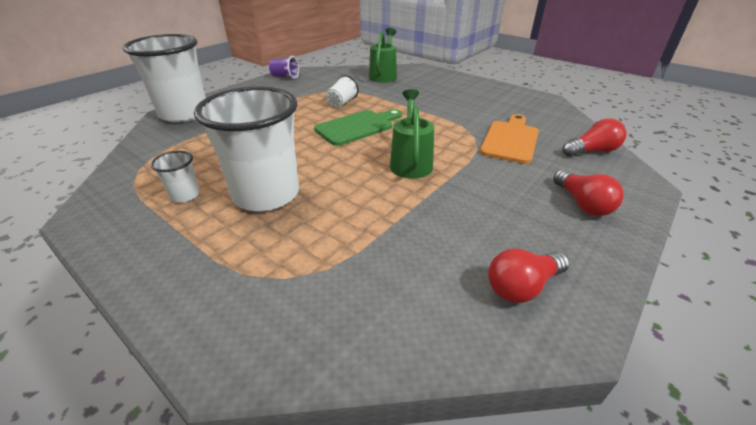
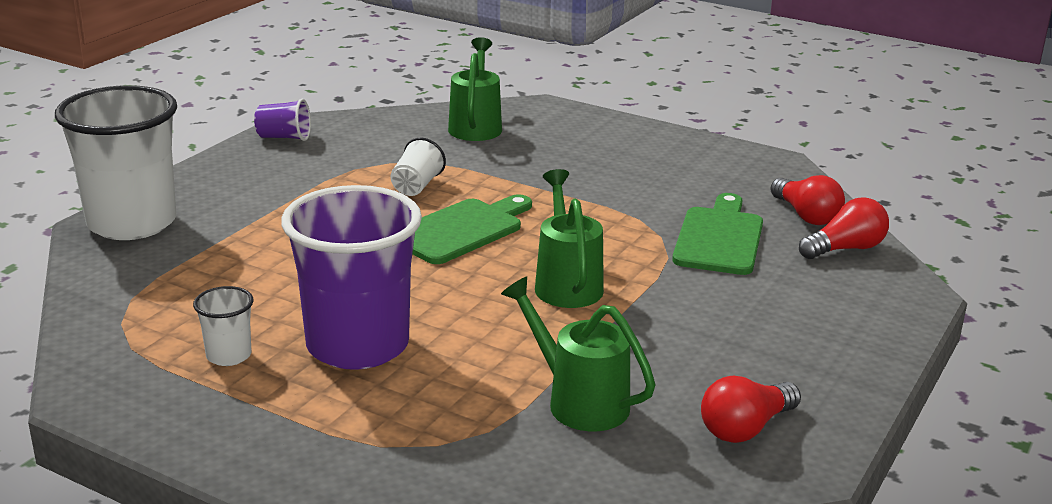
camera: 10 degrees left, 10 degrees down
white cup [194,87,299,212] -> purple cup [281,185,422,370]
orange cutting board [480,114,539,164] -> green cutting board [672,193,763,275]
red light bulb [553,170,624,216] -> red light bulb moved to [770,175,845,225]
none -> green watering can [501,277,655,431]

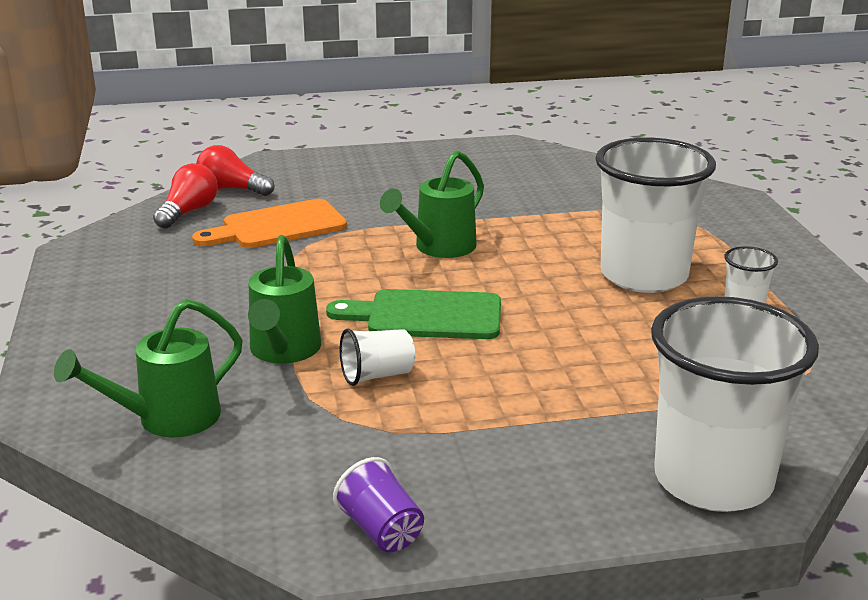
camera: 130 degrees left, 0 degrees up
purple cup [281,185,422,370] -> white cup [595,138,716,293]
green watering can [501,277,655,431] -> green watering can moved to [248,235,321,364]
green cutting board [672,193,763,275] -> orange cutting board [192,199,347,248]
red light bulb [701,376,801,443] -> none

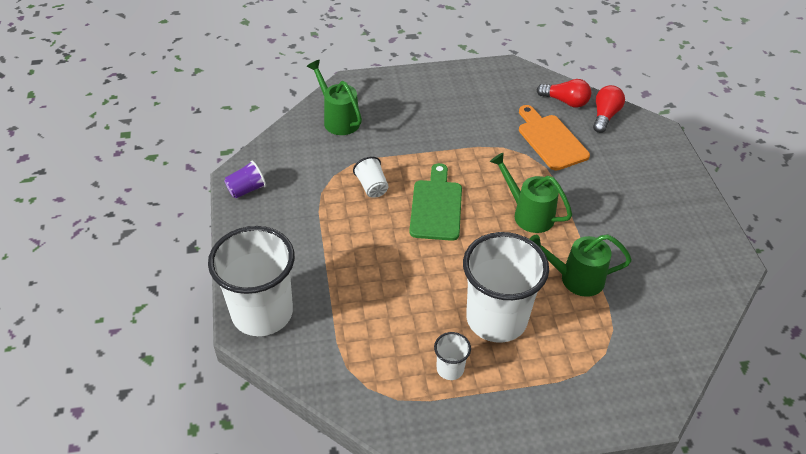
camera: 90 degrees right, 20 degrees up
green watering can [248,235,321,364] -> green watering can moved to [529,234,632,297]

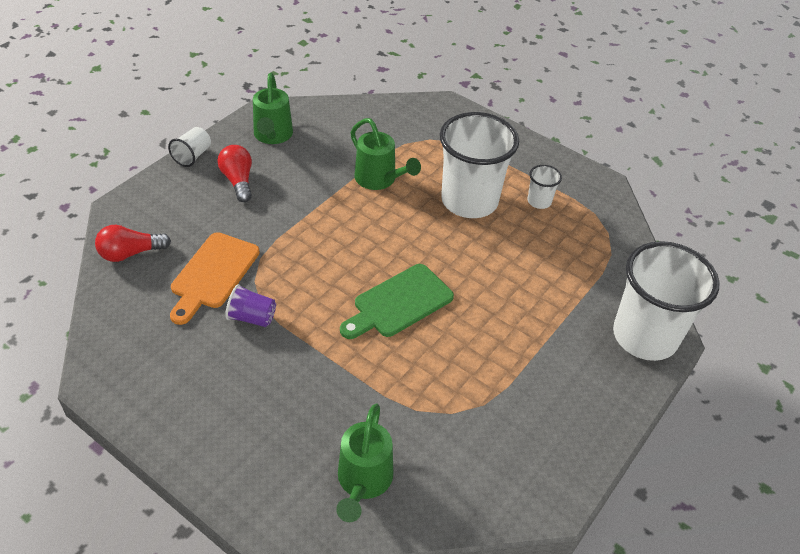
camera: 135 degrees left, 0 degrees up
purple cup [224,160,266,198] -> purple cup moved to [225,284,276,327]
white cup [353,156,389,198] -> white cup moved to [168,127,211,167]
green watering can [490,153,572,233] -> green watering can moved to [253,73,293,144]
red light bulb [536,79,591,108] -> red light bulb moved to [217,145,252,202]

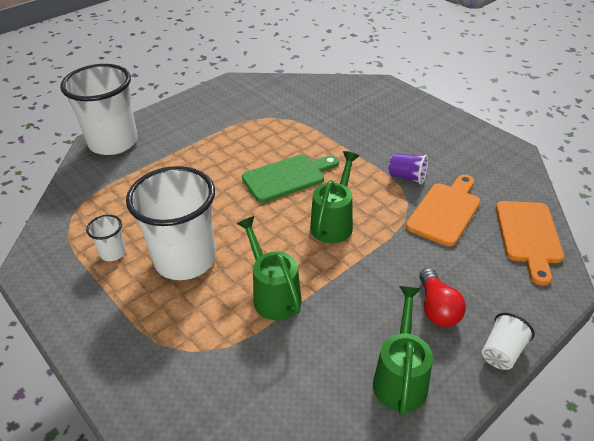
camera: 165 degrees left, 5 degrees down
red light bulb [95,225,171,262] -> orange cutting board [496,201,564,286]
green watering can [336,403,393,522] -> green watering can moved to [310,151,359,243]

